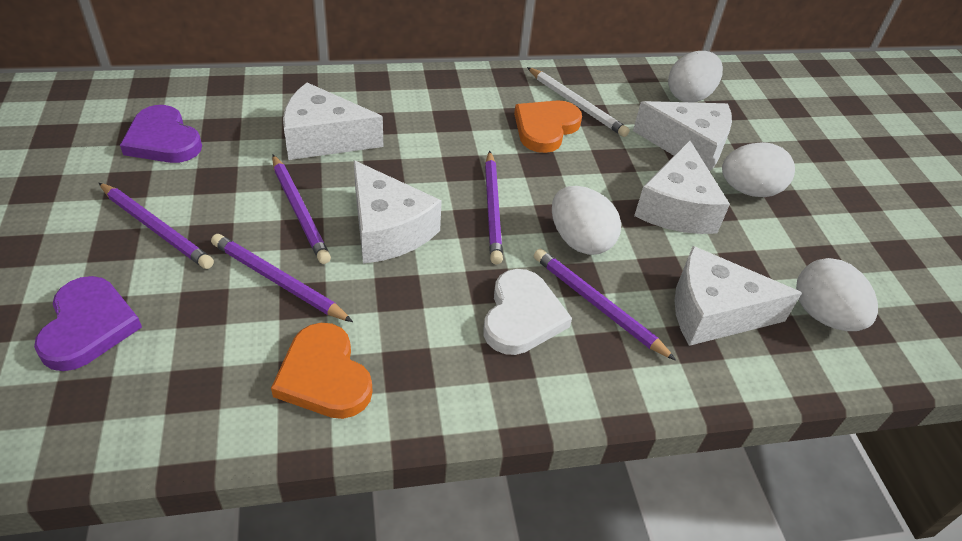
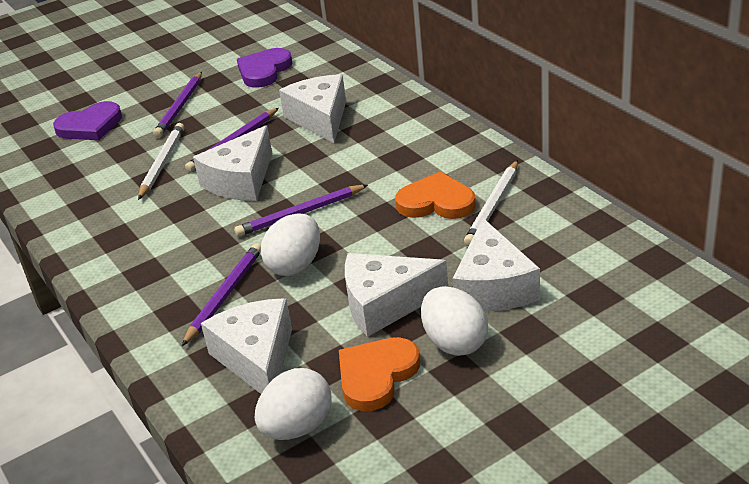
camera: 75 degrees right, 10 degrees down
purple pencil [211,234,353,322] -> white pencil [138,123,184,200]
orange heart [271,323,373,419] -> orange heart moved to [339,337,420,411]
white heart [484,269,572,355] -> none
white egg [668,51,723,103] -> none

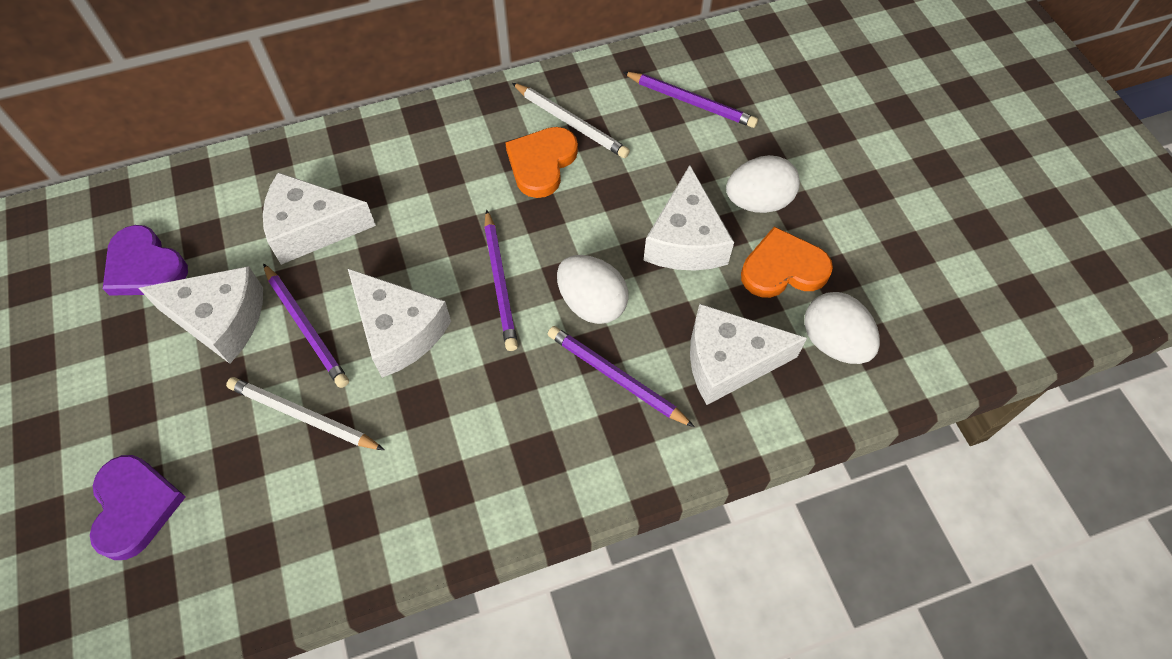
camera: 80 degrees left, 25 degrees up
purple pencil [153,72,202,137] -> purple pencil moved to [623,72,758,128]
orange heart [339,337,420,411] -> orange heart turned 120 degrees clockwise [741,227,833,298]
white cheese [453,218,540,312] -> white cheese moved to [139,266,263,364]

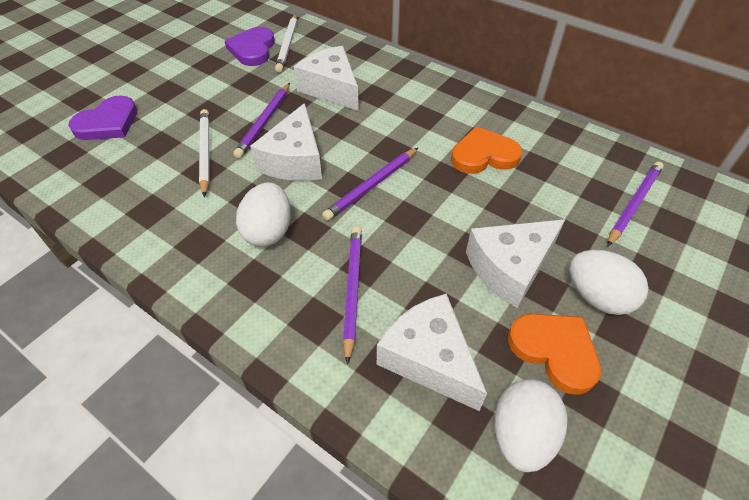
camera: 55 degrees right, 10 degrees down
white cheese [139,266,263,364] -> none
white pencil [512,83,630,158] -> white pencil moved to [275,14,297,72]
white egg [557,255,629,324] -> white egg moved to [236,182,291,247]
purple pencil [623,72,758,128] -> purple pencil turned 135 degrees counterclockwise [607,161,664,247]

